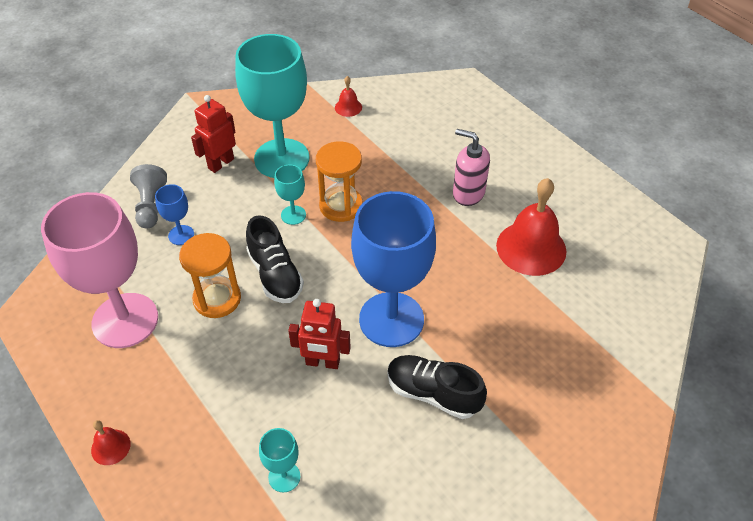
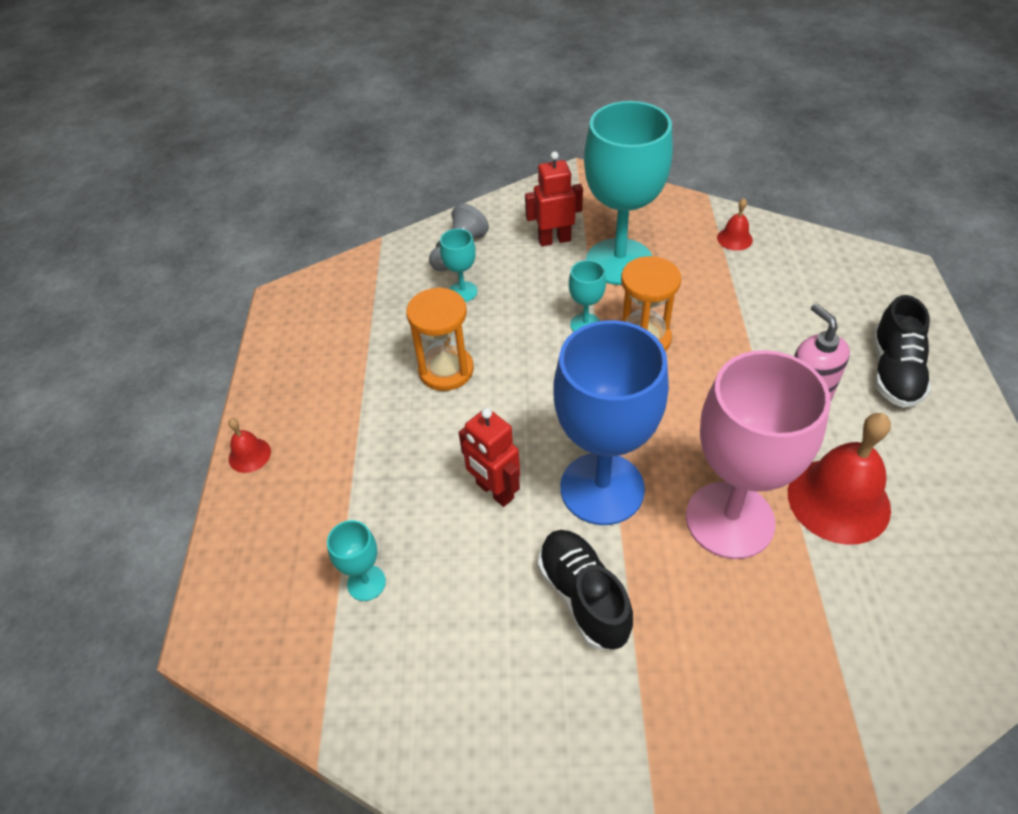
camera: 40 degrees right, 0 degrees up
pink goblet [41,192,158,348] -> pink goblet moved to [686,350,831,559]
blue goblet [155,184,194,245] -> turquoise goblet [440,229,477,302]
black shoe [246,215,304,303] -> black shoe moved to [873,295,931,408]

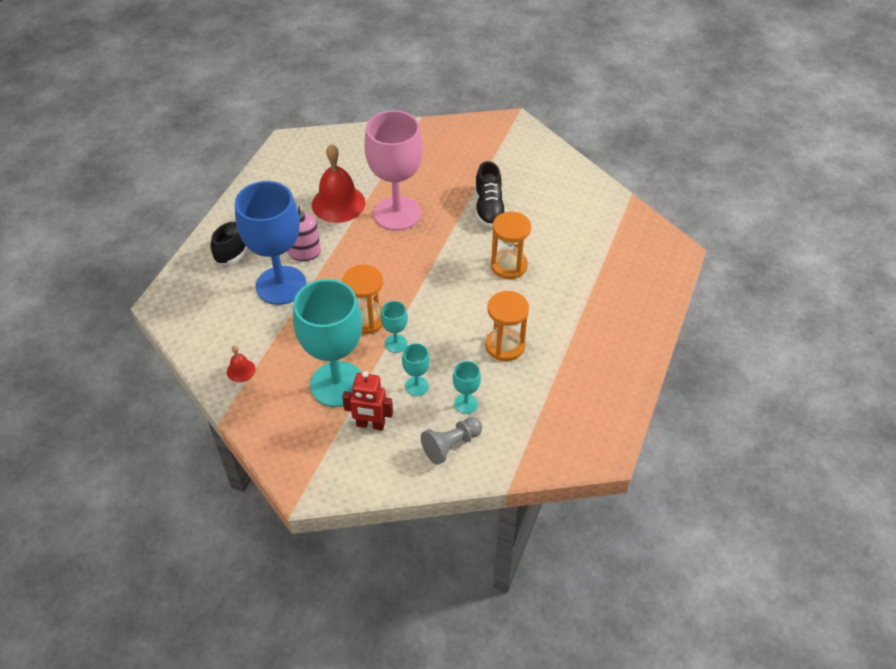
camera: 160 degrees left, 0 degrees up
red bell [228,418,271,473] -> none
turquoise goblet [327,520,386,601] -> turquoise goblet moved to [402,343,430,396]
red robot [459,408,520,507] -> orange hourglass [491,212,531,279]
blue goblet [553,320,669,525] -> blue goblet moved to [235,181,306,305]

